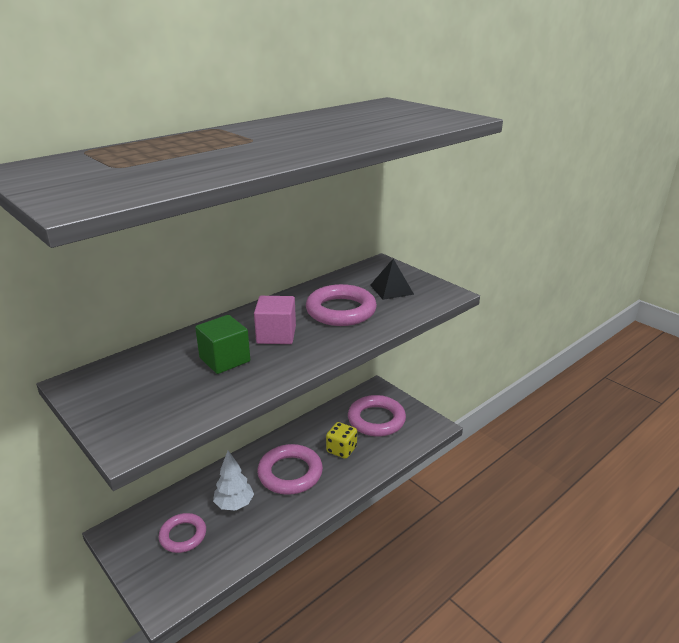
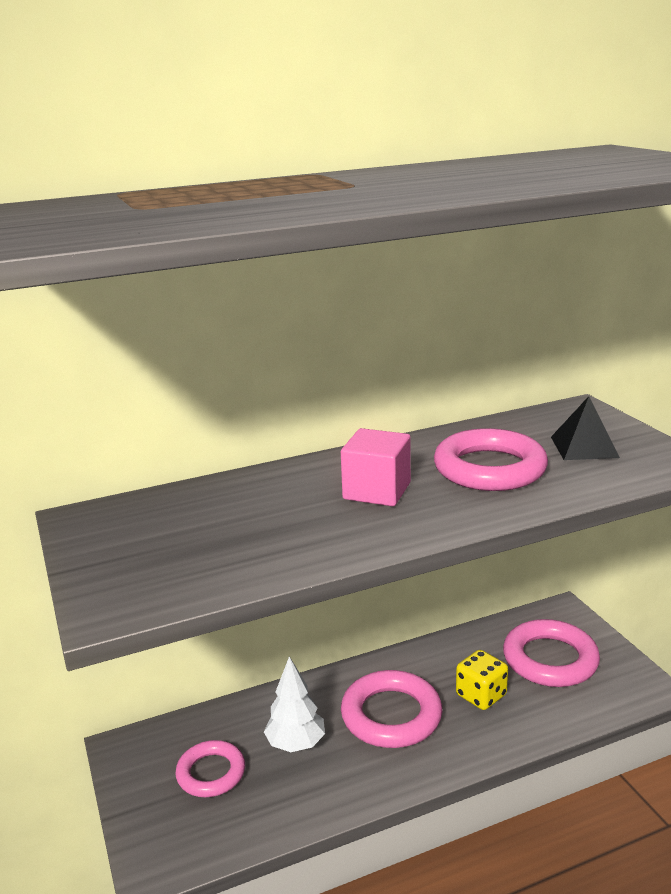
camera: 20 degrees right, 5 degrees down
green cube [195,315,250,374] -> none

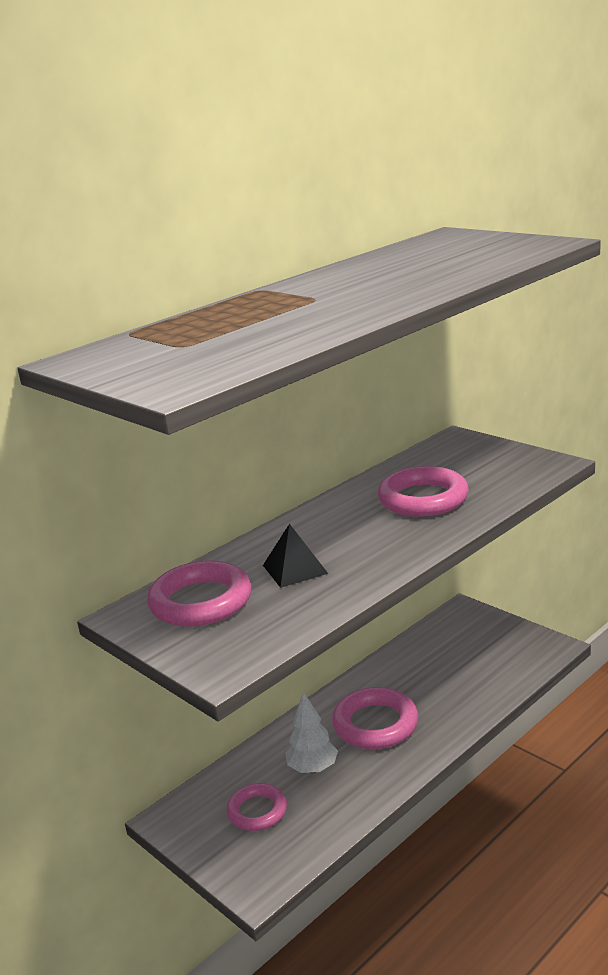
camera: 20 degrees left, 0 degrees up
pink cube [341,428,411,506] -> none
yellow dice [456,650,508,710] -> none
pink ring [503,619,600,687] -> pink ring moved to [147,561,251,627]
black pyramid [551,396,620,460] -> black pyramid moved to [263,524,328,588]

